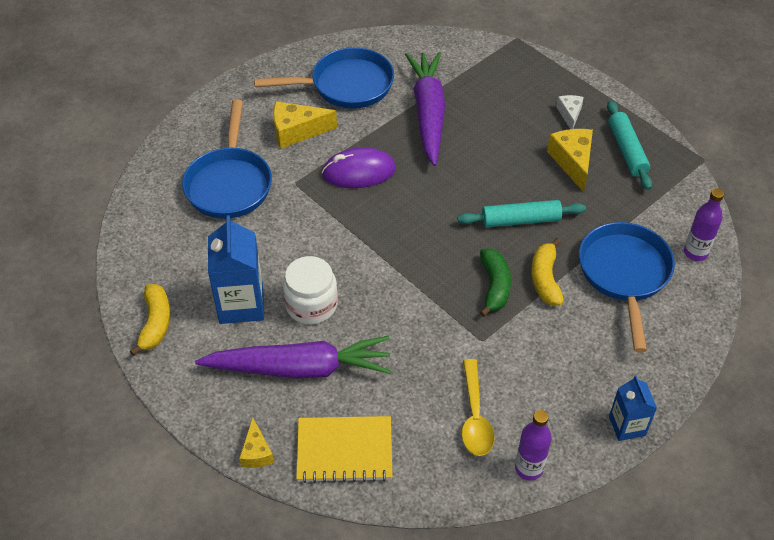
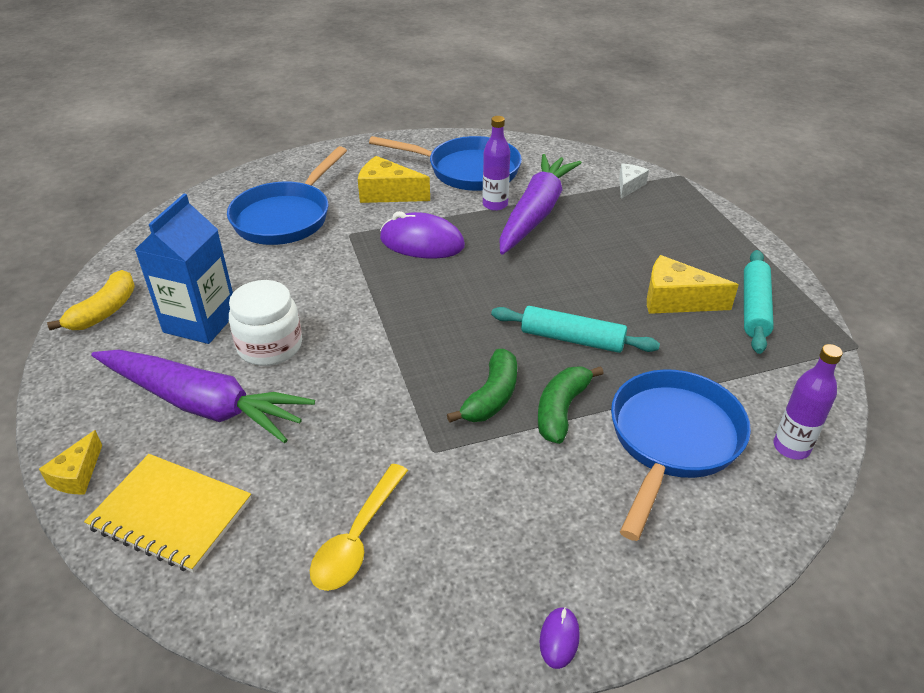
camera: 25 degrees right, 10 degrees down
purple bottle [515,410,552,481] -> purple bottle moved to [483,116,510,211]
yellow banana [531,238,564,305] -> green banana [538,366,604,444]
yellow cheese [547,129,593,192] -> yellow cheese turned 90 degrees counterclockwise [647,255,739,314]
white cheese [556,95,584,129] -> white cheese moved to [619,163,649,199]
blue carton [609,375,657,441] -> purple mouse [540,607,580,669]

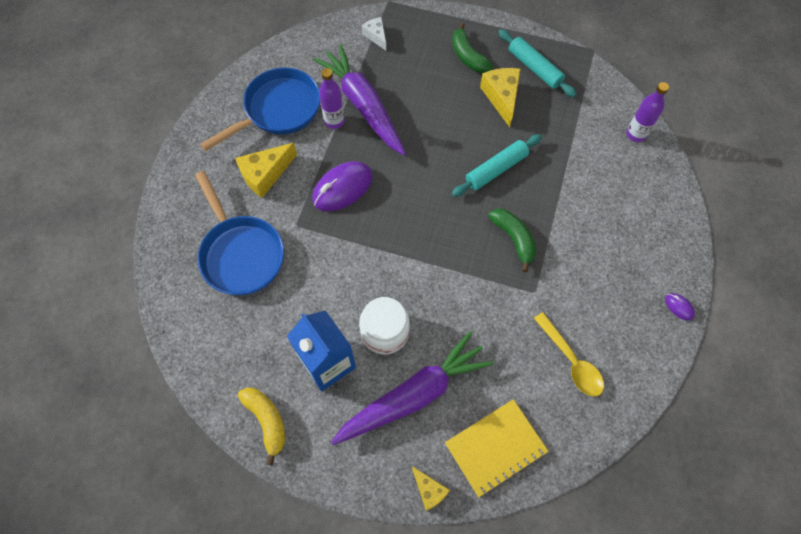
camera: 55 degrees left, 25 degrees up
green banana [538,366,604,444] -> green banana moved to [452,23,493,73]
blue pan [611,369,751,541] -> none
yellow cheese [647,255,739,314] -> yellow cheese turned 120 degrees clockwise [480,68,521,127]

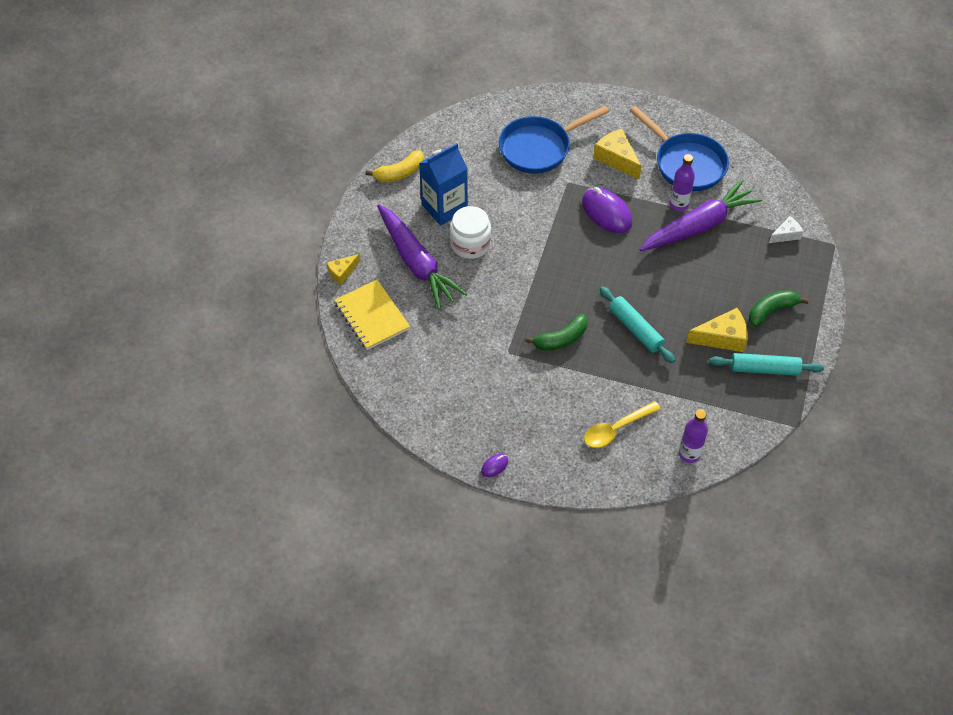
camera: 90 degrees right, 10 degrees down
turquoise rolling pin [498,29,577,97] -> turquoise rolling pin turned 45 degrees clockwise [709,353,824,376]
yellow spoon [534,312,604,397] -> yellow spoon moved to [584,401,661,448]

